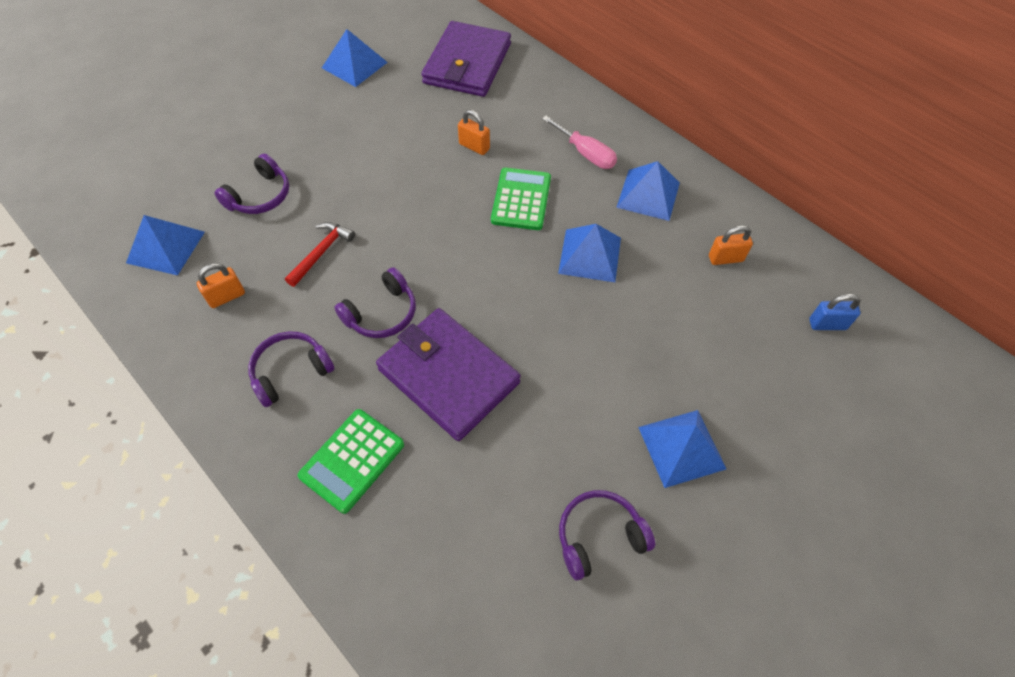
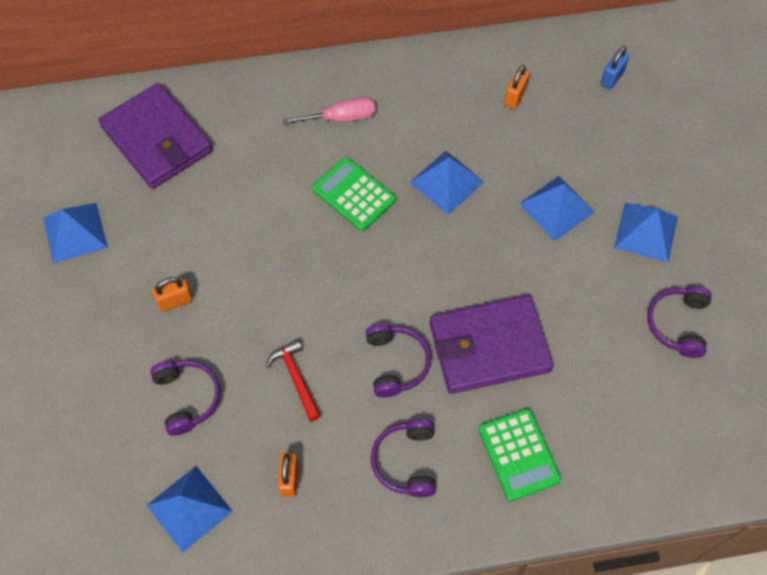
camera: 55 degrees left, 5 degrees up
orange padlock [458,110,490,155] -> orange padlock moved to [152,277,193,312]
blue pyramid [616,161,680,221] -> blue pyramid moved to [519,176,595,241]

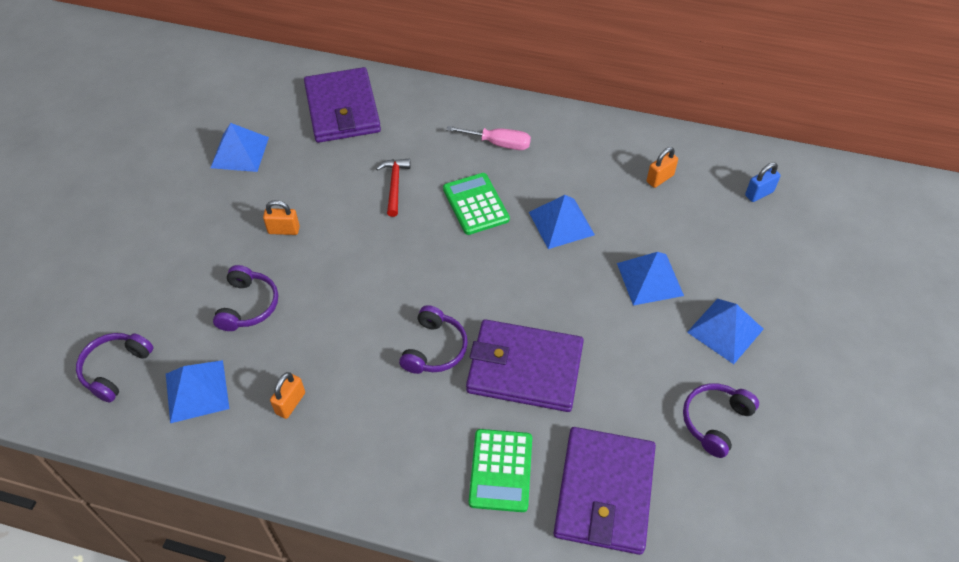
camera: 25 degrees right, 10 degrees down
red hammer [266,339,321,421] -> red hammer moved to [376,159,411,217]
purple headphones [371,419,436,497] -> purple headphones moved to [76,333,153,403]
none -> purple wallet [553,427,656,555]

